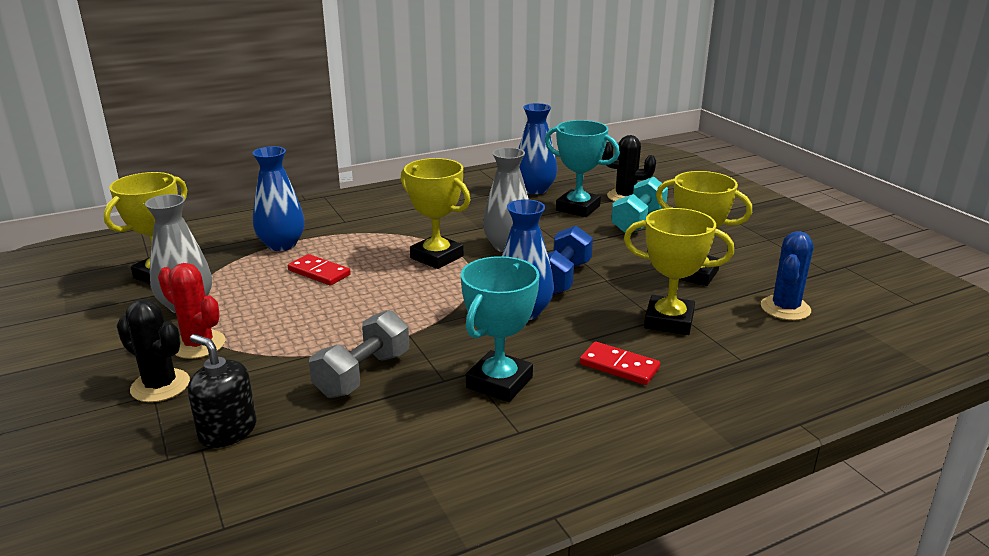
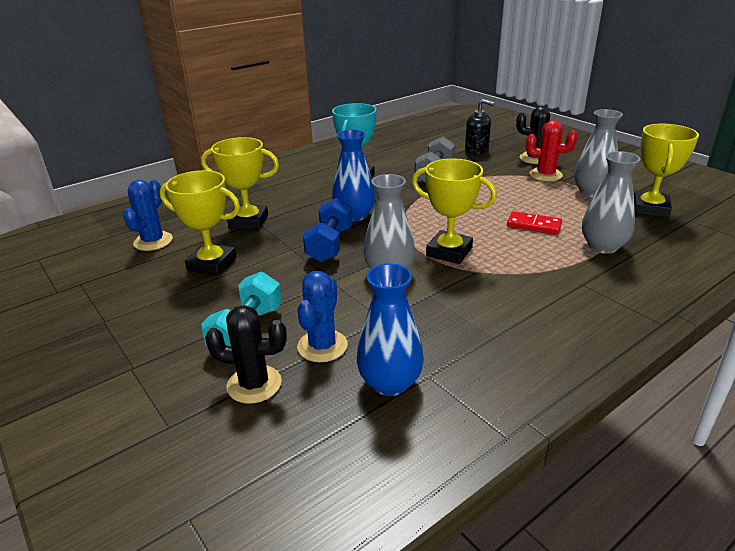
camera: 170 degrees right, 5 degrees up
blue vase [252,146,305,251] -> grey vase [582,151,640,254]
turquoise trophy [545,120,620,217] -> blue cactus [297,271,348,362]
red domino [580,342,660,385] -> none

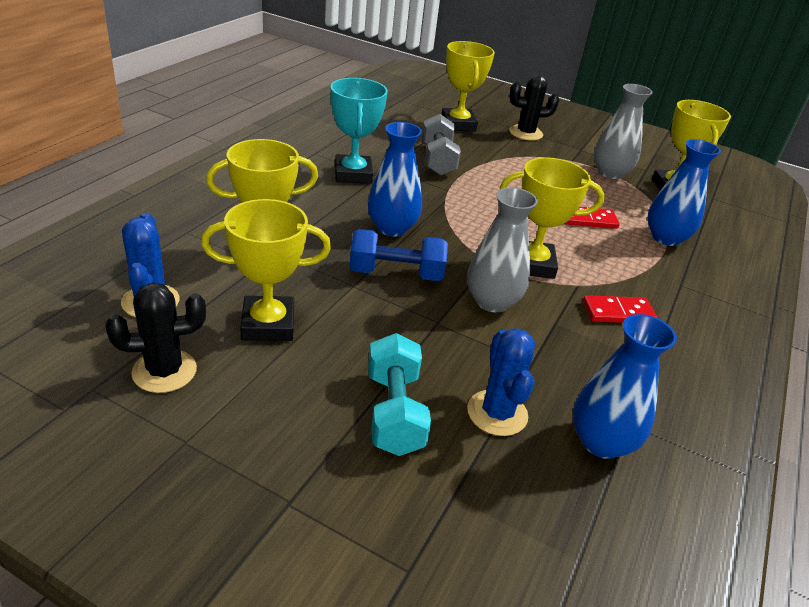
camera: 30 degrees left, 5 degrees up
black cactus [205,305,287,404] -> black cactus moved to [105,282,206,393]
blue dumbbell [303,198,353,262] -> blue dumbbell turned 75 degrees counterclockwise [350,229,448,281]
black soap dispenser [465,99,495,154] -> yellow trophy [442,41,495,132]
red cactus [526,120,577,181] -> none
grey vase [582,151,640,254] -> blue vase [647,139,721,246]
none -> red domino [583,295,658,323]

